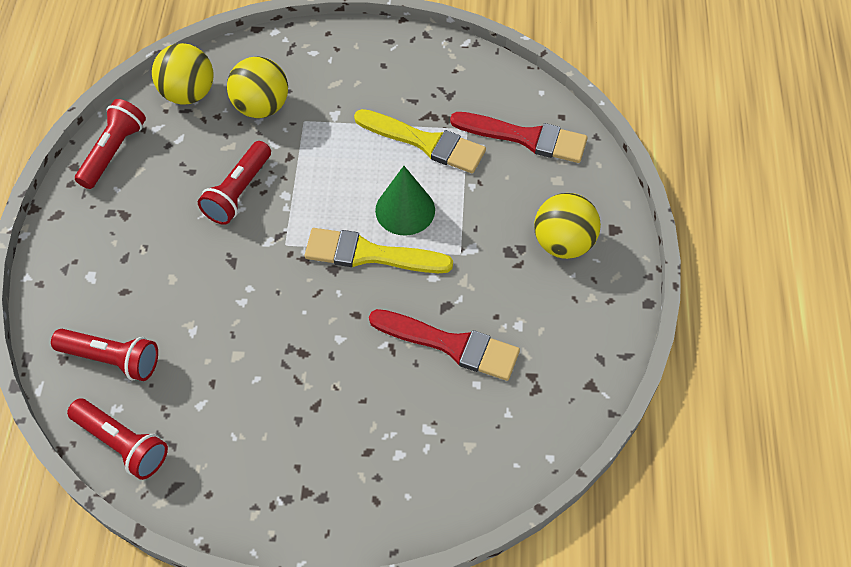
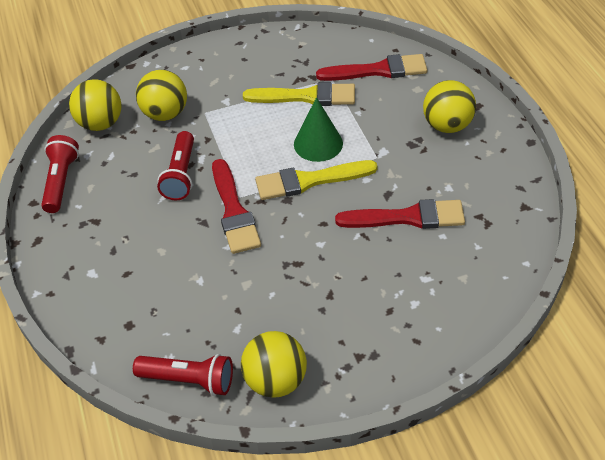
camera: 20 degrees left, 10 degrees down
red flashlight [51,329,158,381] -> none
none -> red brush [212,159,261,254]
none -> yellow ball [241,331,307,398]

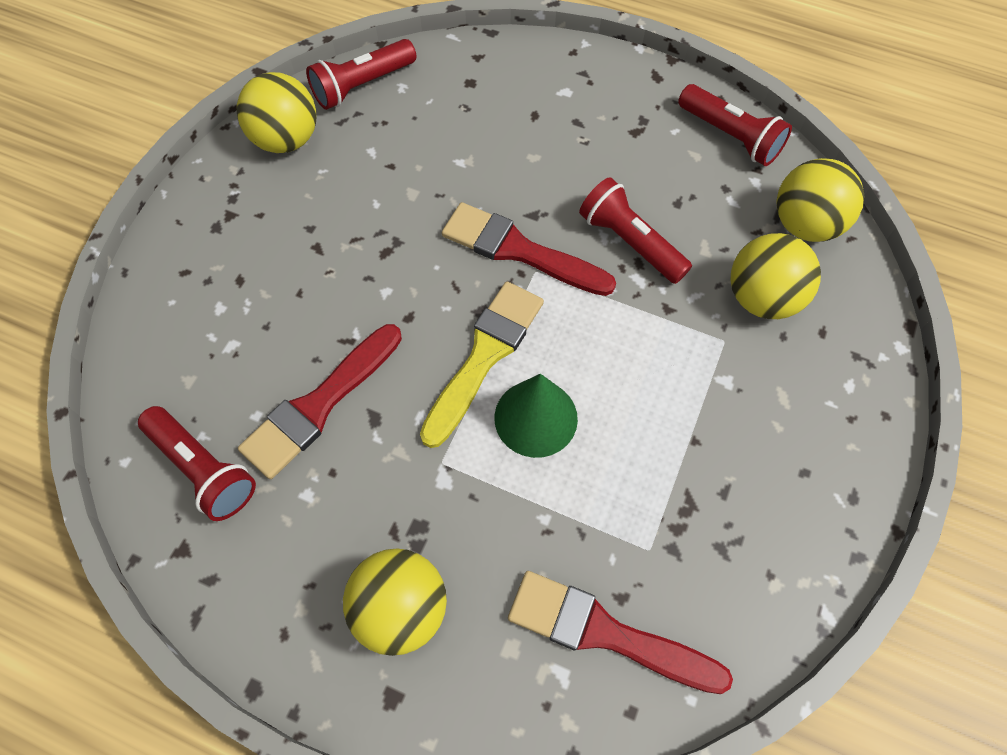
camera: 130 degrees right, 15 degrees up
yellow brush [243,82,355,106] -> none
red brush [316,54,427,81] -> red brush turned 75 degrees clockwise [508,571,733,694]
none -> red flashlight [138,406,256,521]

